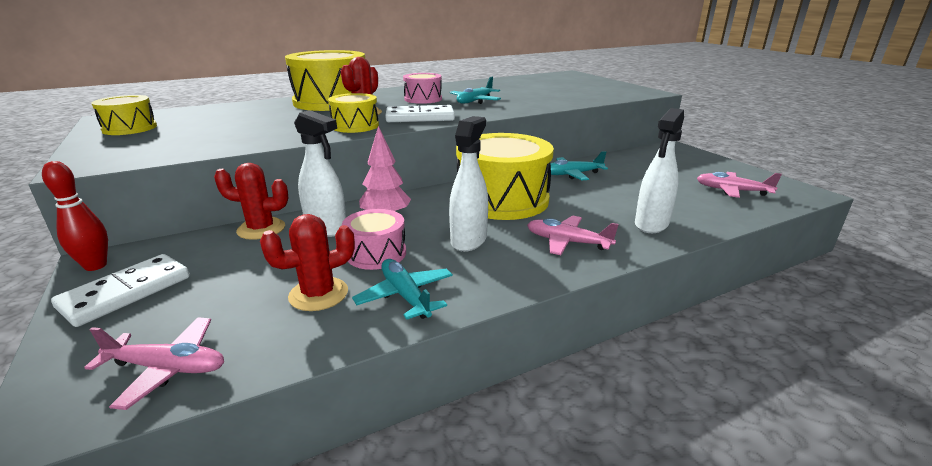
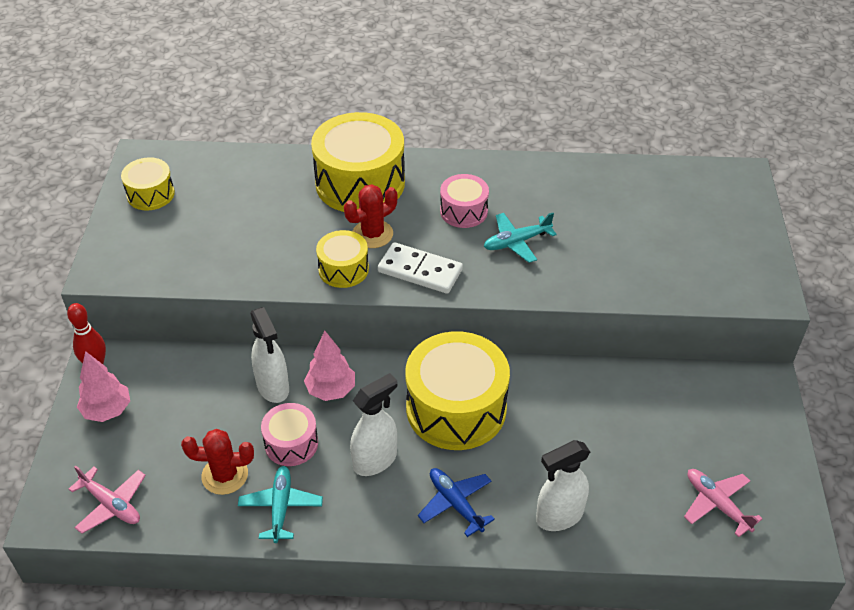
camera: 30 degrees right, 20 degrees up
white domino [51,254,190,327] -> pink tree [77,351,130,422]
red cactus [214,163,288,240] -> none
pink plane [527,215,619,255] -> blue plane [418,468,495,537]
turquoise plane [550,151,608,181] -> none

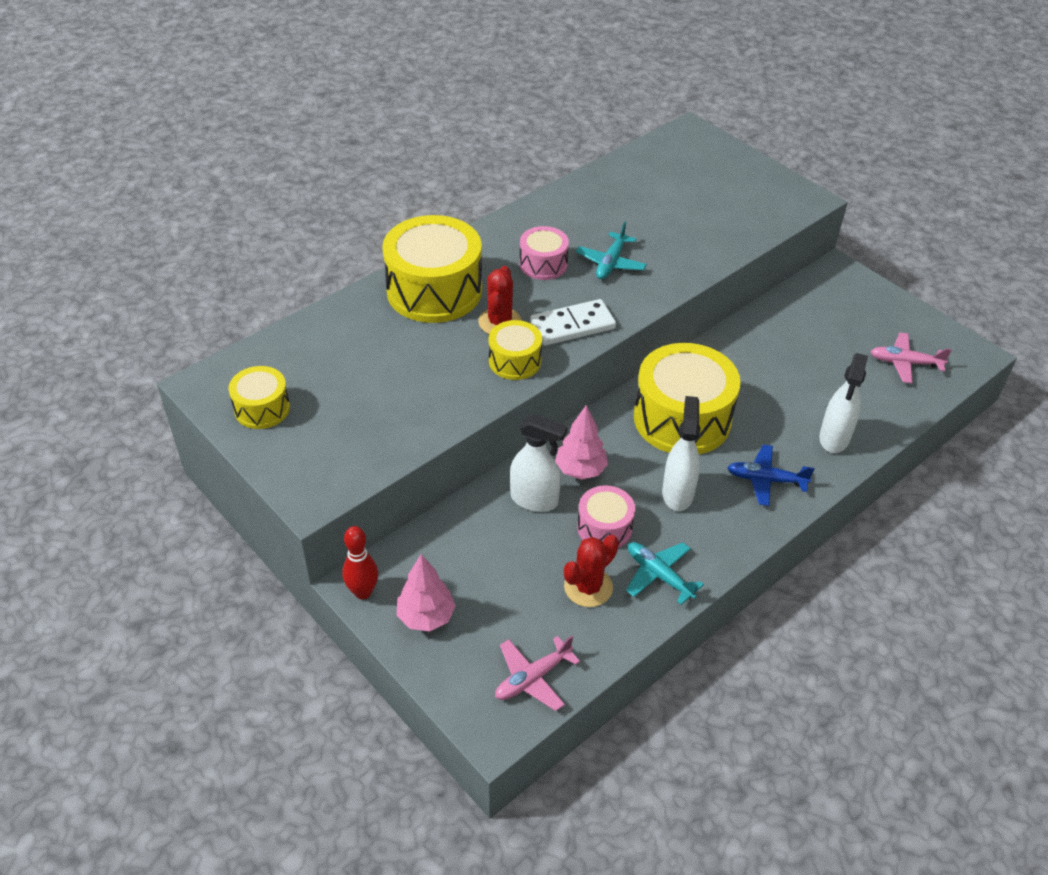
camera: 45 degrees left, 0 degrees up
pink plane [69,466,146,534] -> pink plane turned 150 degrees clockwise [495,636,580,711]

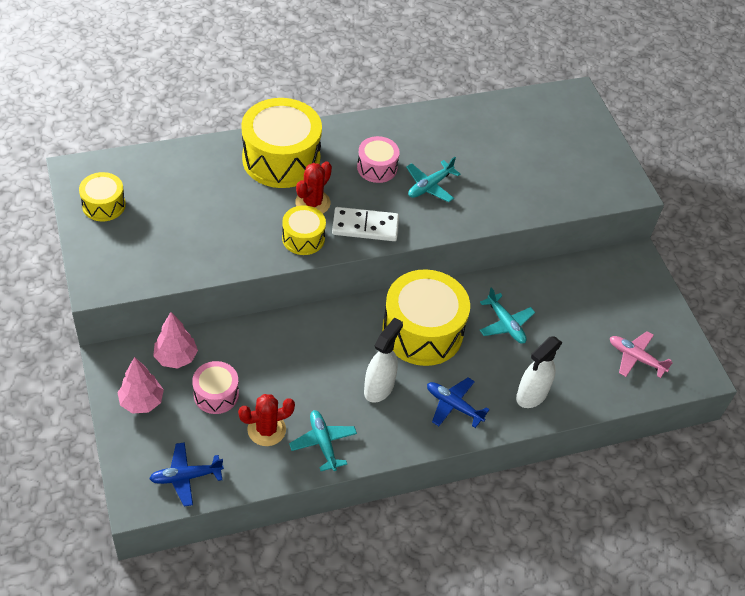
camera: 20 degrees right, 5 degrees up
red bowling pin [342,526,378,599] -> none
pink plane [495,636,580,711] -> blue plane [149,442,224,507]
white spray bottle [510,414,568,512] -> none
pink tree [555,405,608,480] -> pink tree moved to [153,312,198,369]
pink drum [577,485,635,548] -> pink drum moved to [192,361,239,414]
none -> turquoise plane [480,287,535,344]

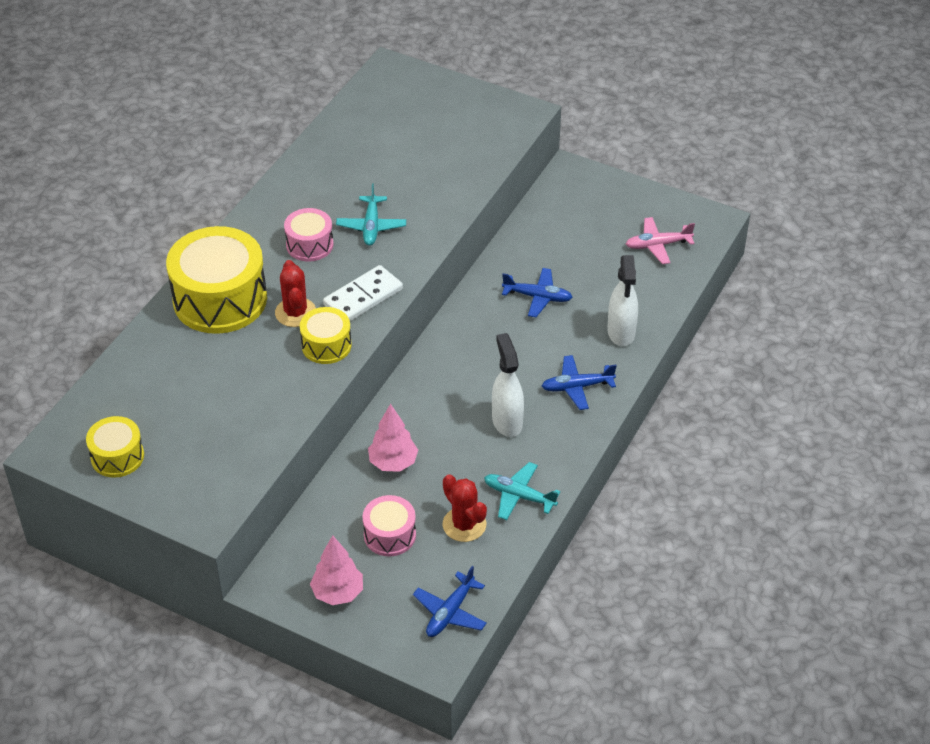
camera: 40 degrees left, 5 degrees down
pink tree [153,312,198,369] -> pink tree moved to [368,403,418,472]
red cactus [238,394,295,446] -> red cactus turned 60 degrees counterclockwise [443,474,487,542]
yellow drum [382,269,470,366] -> none
turquoise plane [480,287,535,344] -> blue plane [502,268,573,317]

